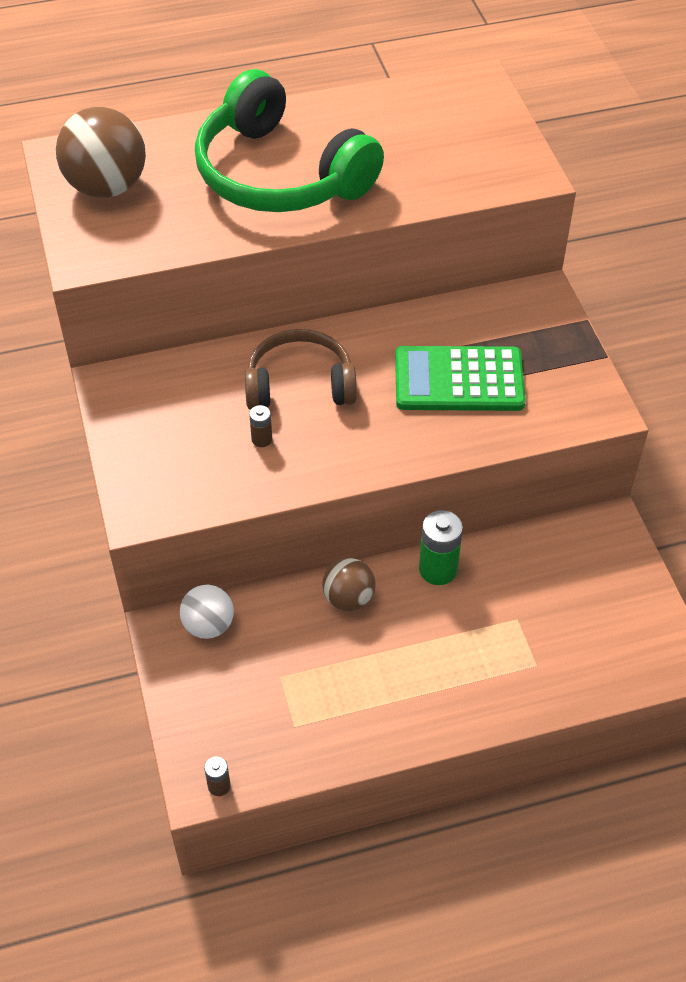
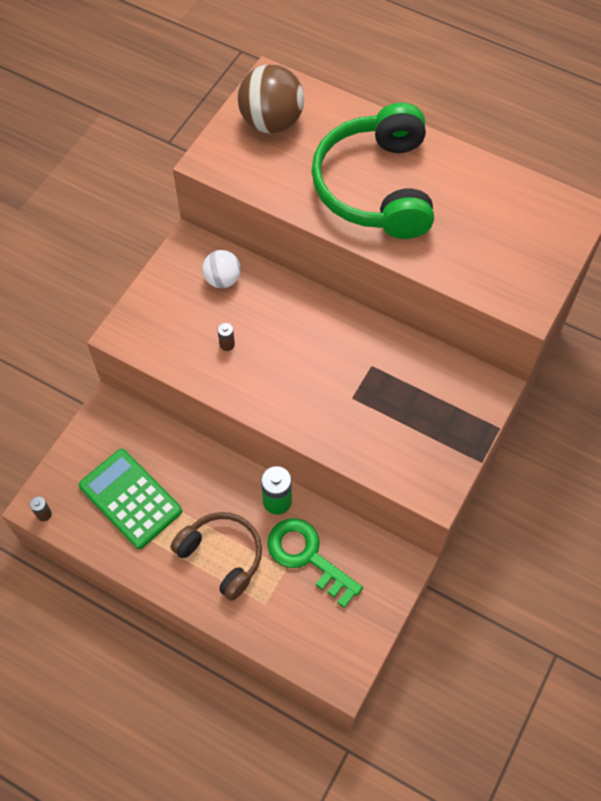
camera: 45 degrees right, 10 degrees up
white ball [180,585,234,639] -> white ball moved to [202,250,241,288]
brown headphones [245,329,357,410] -> brown headphones moved to [170,512,262,601]
brown ball [322,558,376,611] -> none
green calculator [395,346,526,411] -> green calculator moved to [79,449,182,549]
none -> green key [267,518,363,608]

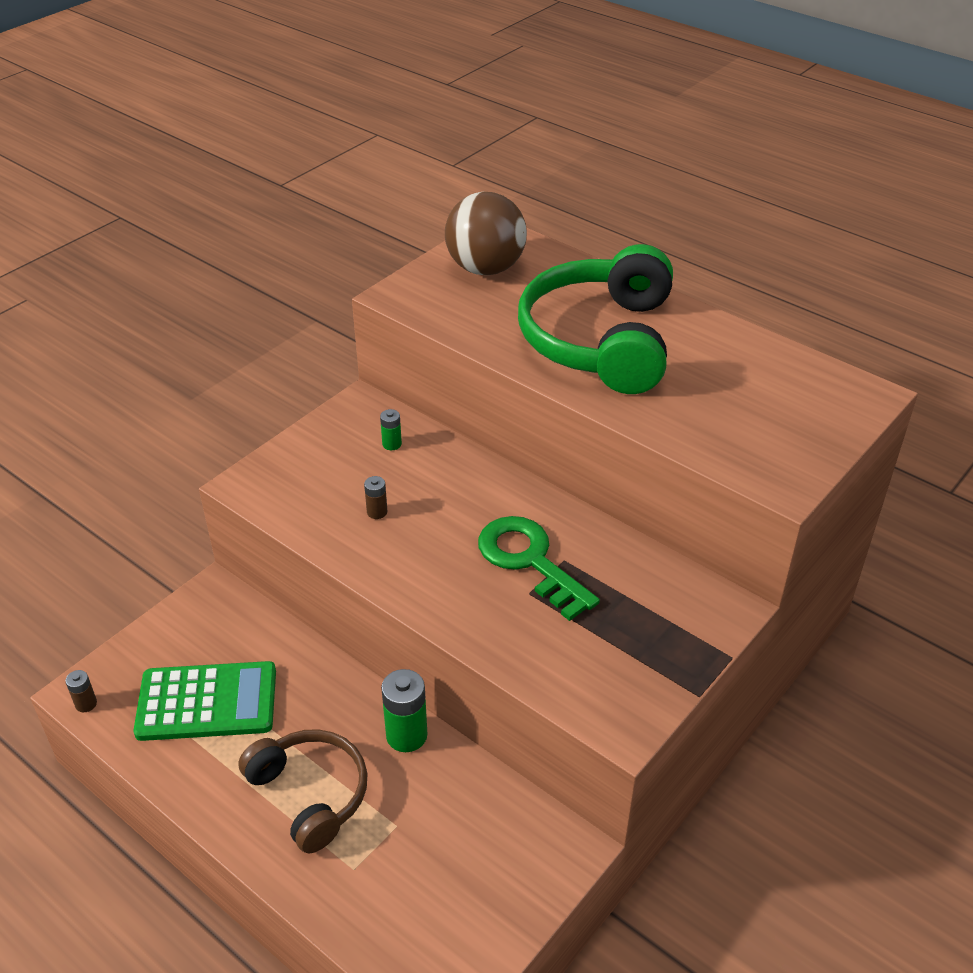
camera: 10 degrees right, 20 degrees down
green calculator [79,449,182,549] -> green calculator turned 120 degrees clockwise [133,661,276,741]
white ball [202,250,241,288] -> green battery [380,409,402,450]
green key [267,518,363,608] -> green key moved to [478,516,600,621]

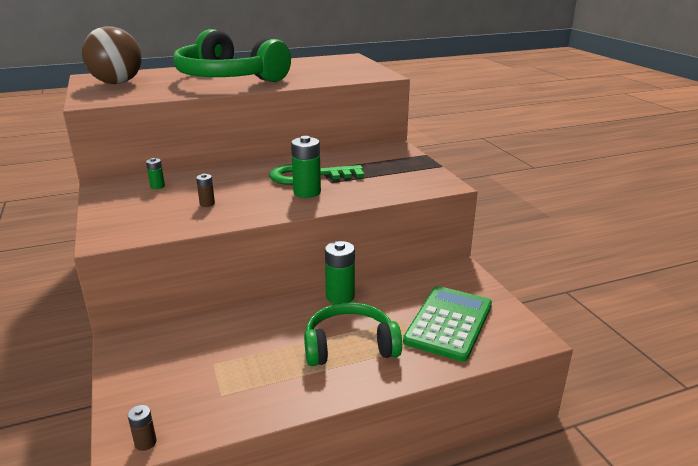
camera: 60 degrees left, 15 degrees down
green calculator [133,661,276,741] -> green calculator moved to [403,286,492,362]
brown headphones [238,729,368,853] -> green headphones [304,302,402,366]
none -> green battery [291,136,321,198]

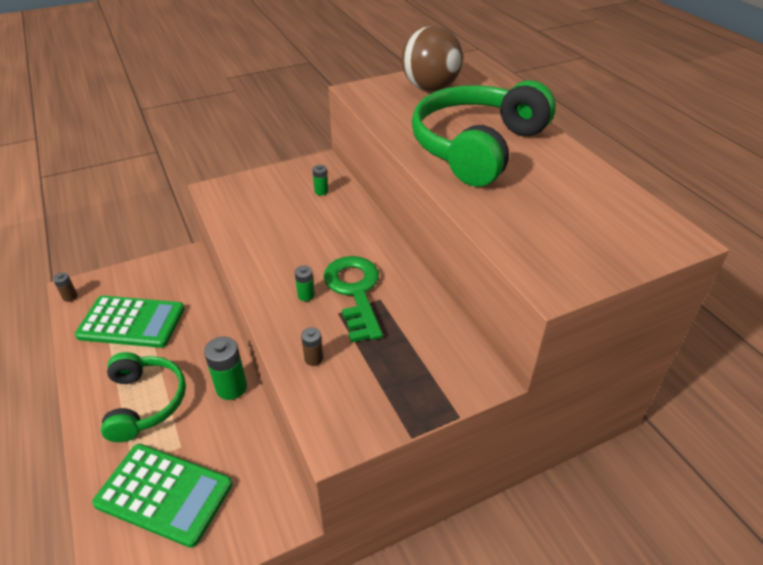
camera: 85 degrees right, 15 degrees up
brown battery [196,174,215,207] -> brown battery moved to [301,327,323,366]
green battery [291,136,321,198] -> green battery [295,266,315,301], size x0.53
none -> green calculator [75,296,185,348]

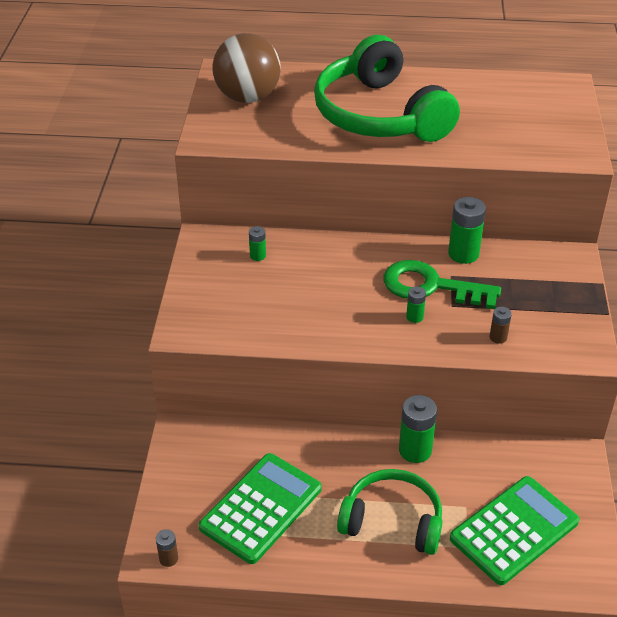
camera: 60 degrees left, 0 degrees up
none -> green battery [448,197,486,264]

